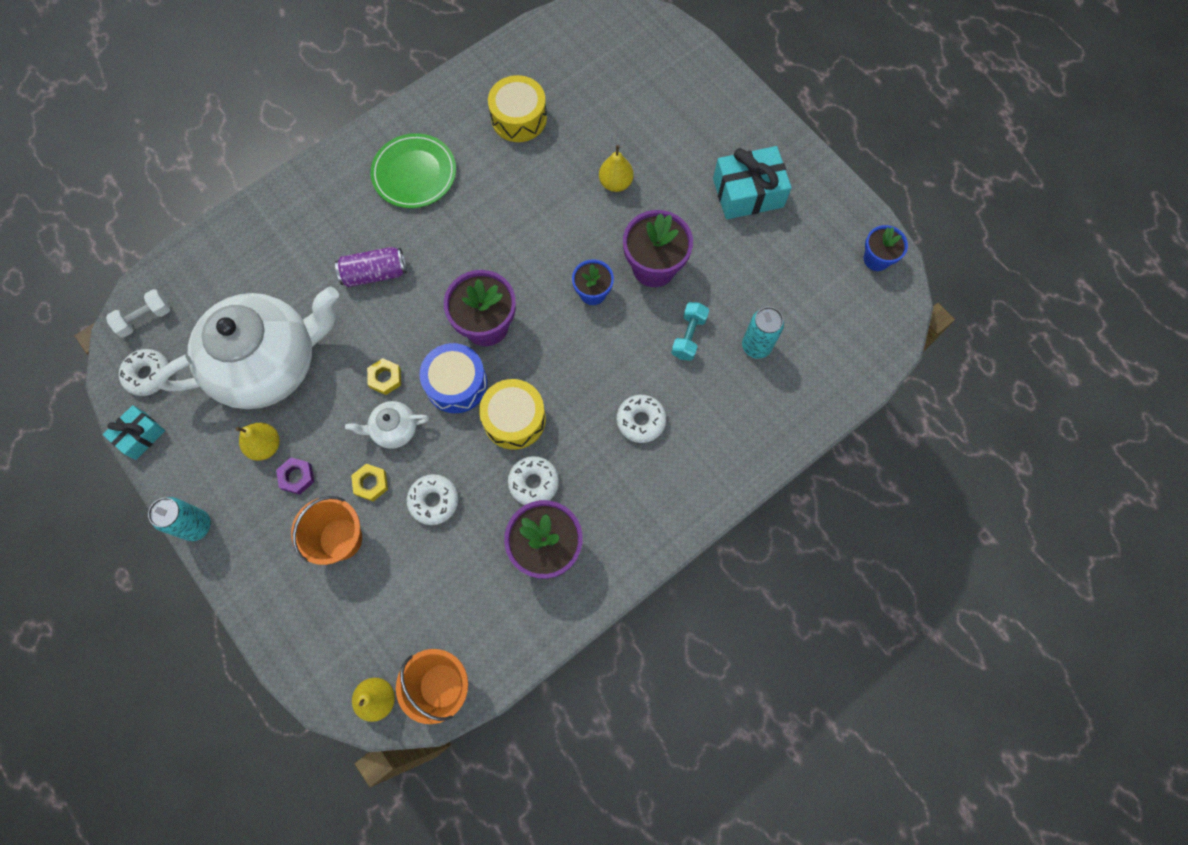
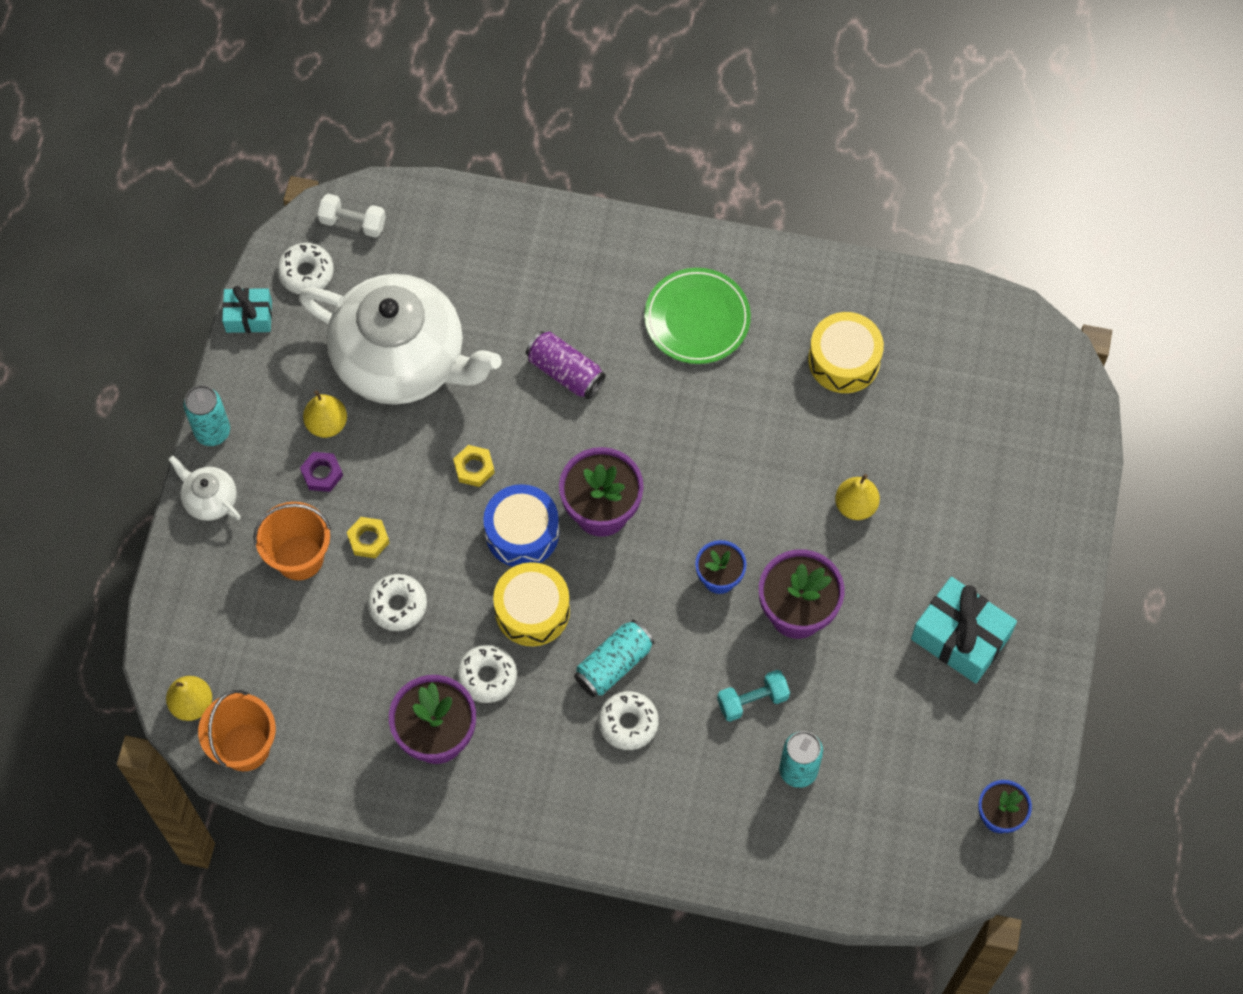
camera: 50 degrees right, 5 degrees down
white teapot [345,401,429,449] -> white teapot moved to [168,455,241,521]
none -> turquoise can [574,620,655,697]

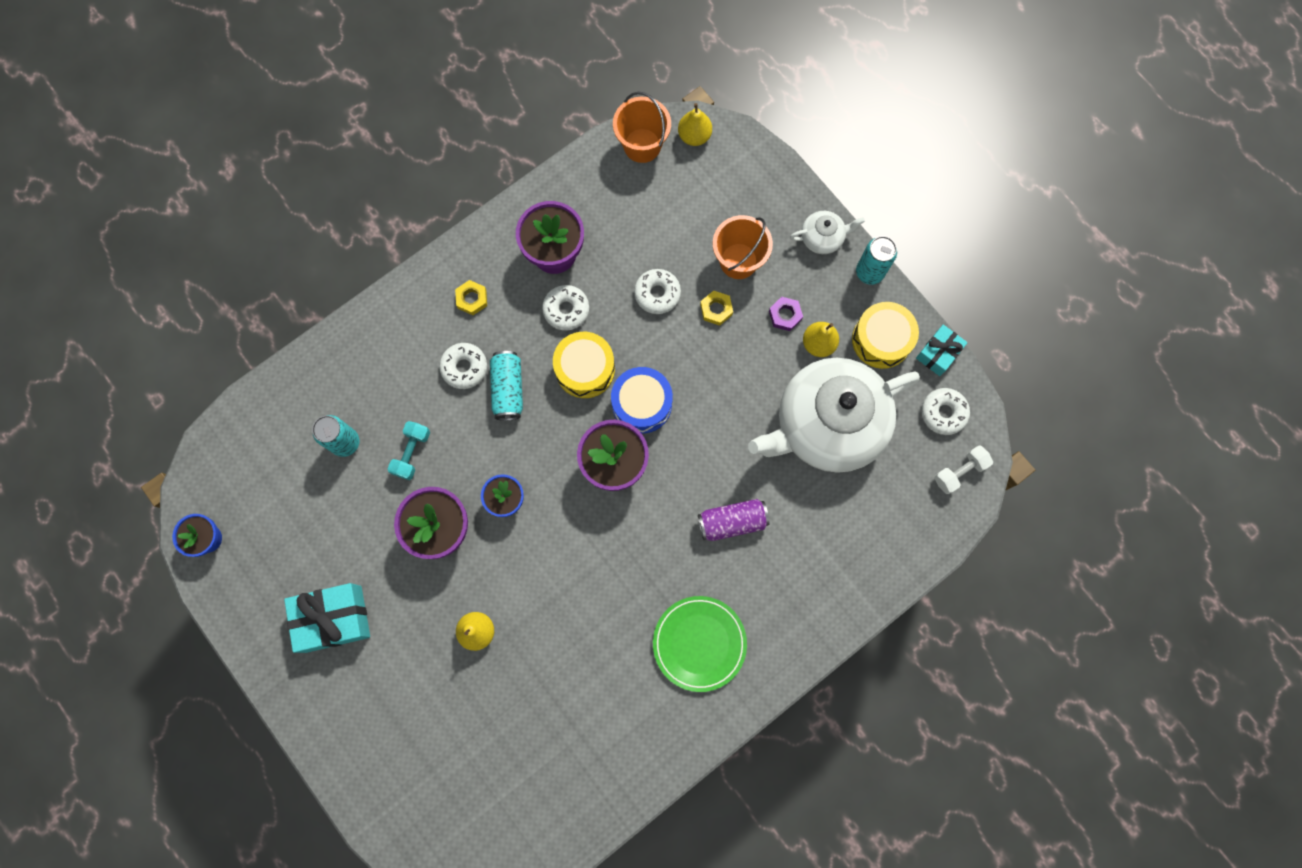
camera: 130 degrees right, 10 degrees up
yellow nut [453,445,495,487] -> yellow nut moved to [455,280,487,315]
yellow drum [808,312,884,393] -> yellow drum moved to [852,302,919,369]

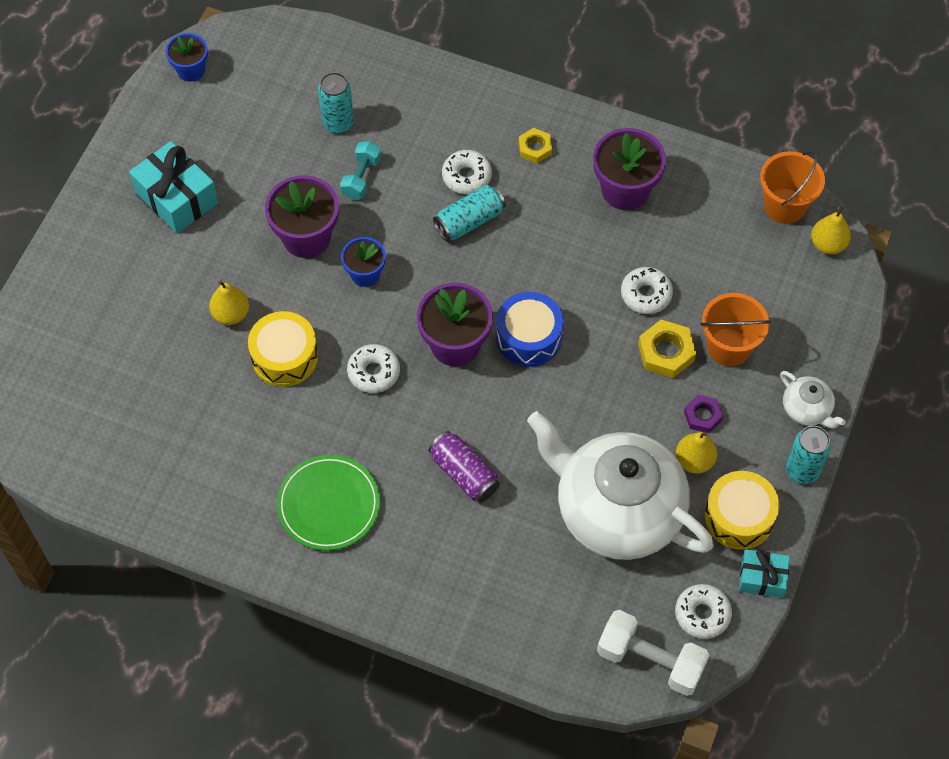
camera: 60 degrees right, 15 degrees down
turquoise dumbbell [388,421,430,480] -> turquoise dumbbell turned 60 degrees counterclockwise [340,141,381,199]
white donut [542,285,589,331] -> white donut moved to [347,344,400,393]
yellow drum [553,332,615,398] -> yellow drum moved to [248,311,318,387]
yellow nut [700,291,733,326] -> yellow nut [638,320,696,378], size x1.53
white dumbbell [934,445,993,494] -> white dumbbell [597,610,709,696], size x1.60

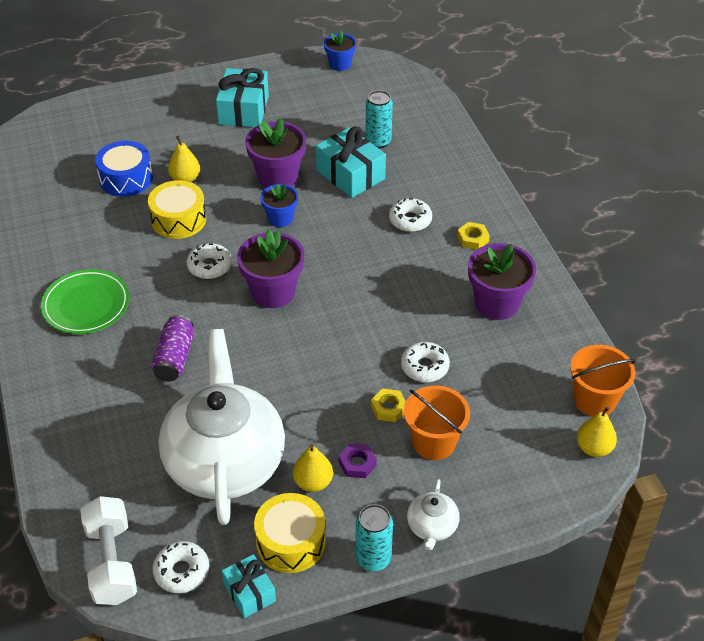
camera: 50 degrees right, 15 degrees down
turquoise dumbbell [340,141,381,199] -> turquoise gift [316,126,386,198]
turquoise can [433,185,506,241] -> none
blue drum [496,292,564,367] -> blue drum moved to [95,141,153,197]
yellow nut [638,320,696,378] -> yellow nut [371,389,406,422], size x0.65

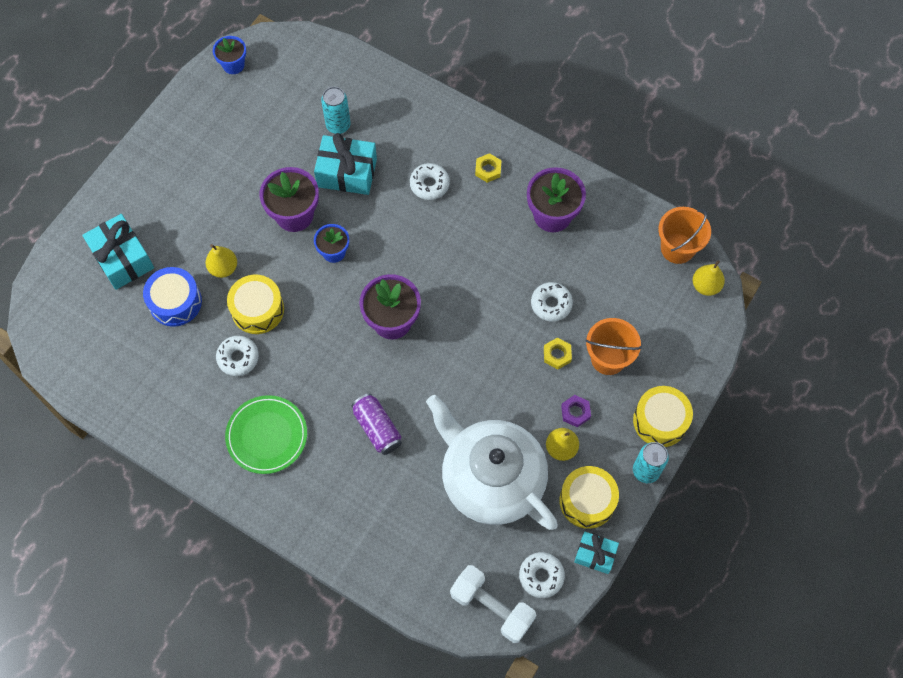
camera: 40 degrees left, 20 degrees up
white donut [187,243,232,279] -> white donut moved to [216,336,259,376]
turquoise gift [216,68,269,127] -> turquoise gift moved to [82,214,154,290]
white teapot [407,479,459,550] -> yellow drum [633,386,693,447]

